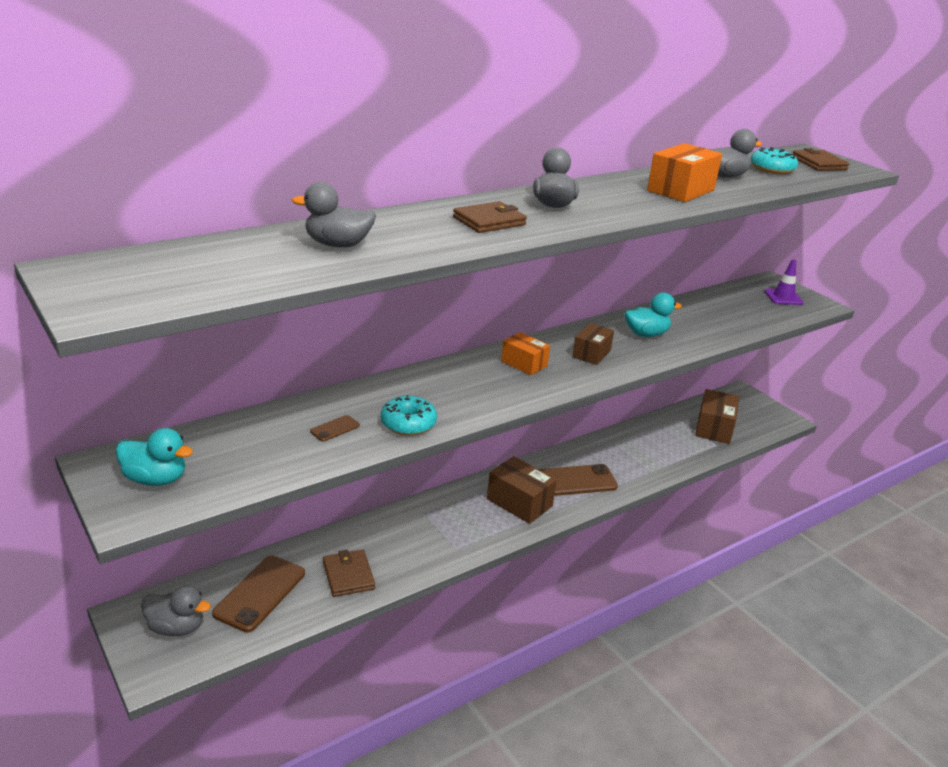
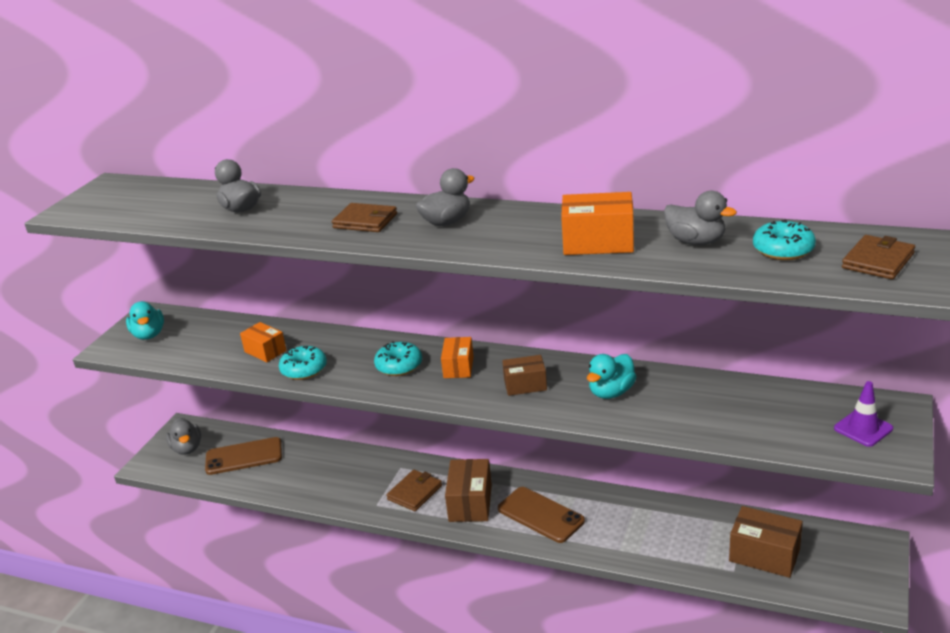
camera: 60 degrees right, 0 degrees up
brown phone [310,415,360,441] -> orange box [240,322,287,362]
brown wallet [323,549,375,597] -> brown wallet moved to [386,470,442,511]
turquoise duck [625,292,682,337] -> turquoise duck turned 90 degrees clockwise [587,354,637,399]
brown box [695,389,739,444] -> brown box turned 45 degrees clockwise [729,506,803,578]
none -> turquoise donut [374,341,422,376]

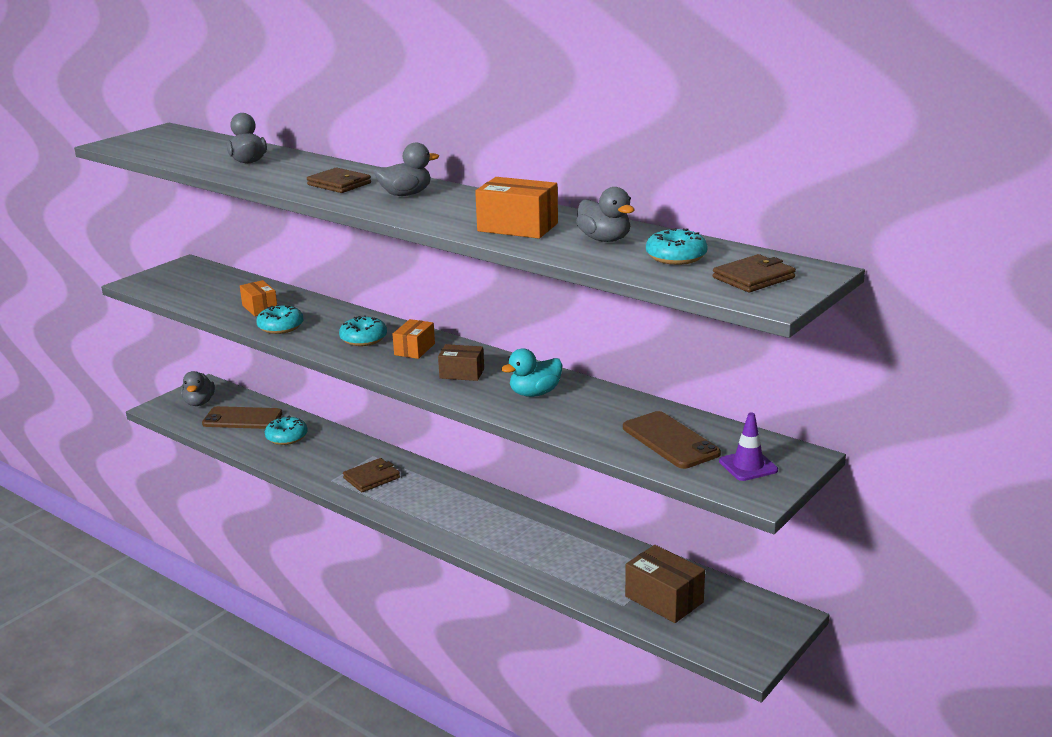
camera: 15 degrees right, 5 degrees down
turquoise duck [126,301,164,340] -> none
brown box [445,459,492,522] -> none
brown phone [498,487,585,543] -> brown phone moved to [623,411,721,469]
none -> turquoise donut [265,416,308,445]

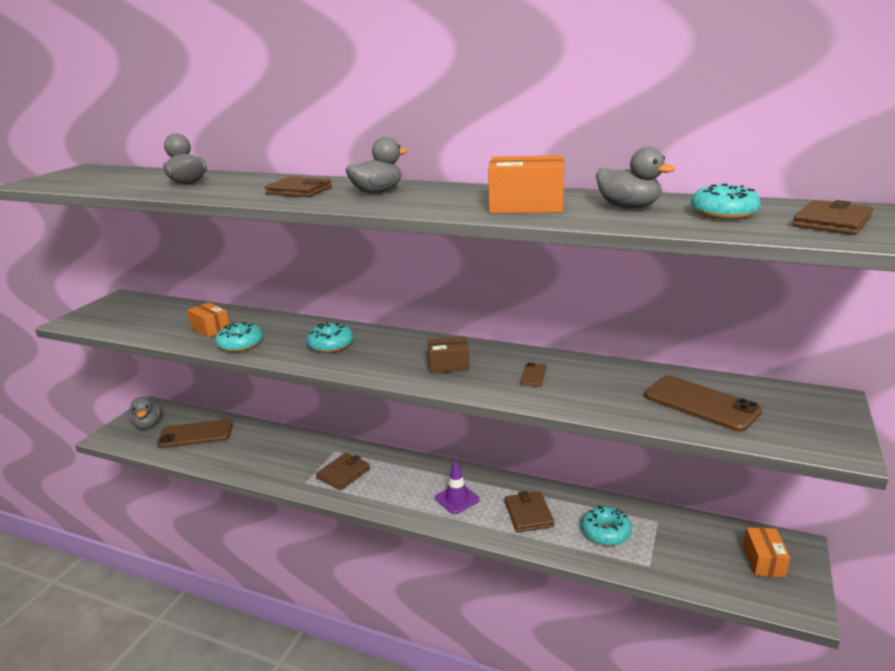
camera: 15 degrees left, 0 degrees up
turquoise donut [265,416,308,445] -> turquoise donut moved to [581,506,632,546]
orange box [393,319,435,359] -> orange box moved to [743,527,790,577]
turquoise duck [501,348,562,397] -> brown phone [520,362,547,386]
brown box [625,545,705,623] -> none
purple traffic cone [719,412,778,481] -> purple traffic cone moved to [435,461,480,514]
none -> brown wallet [505,491,554,533]

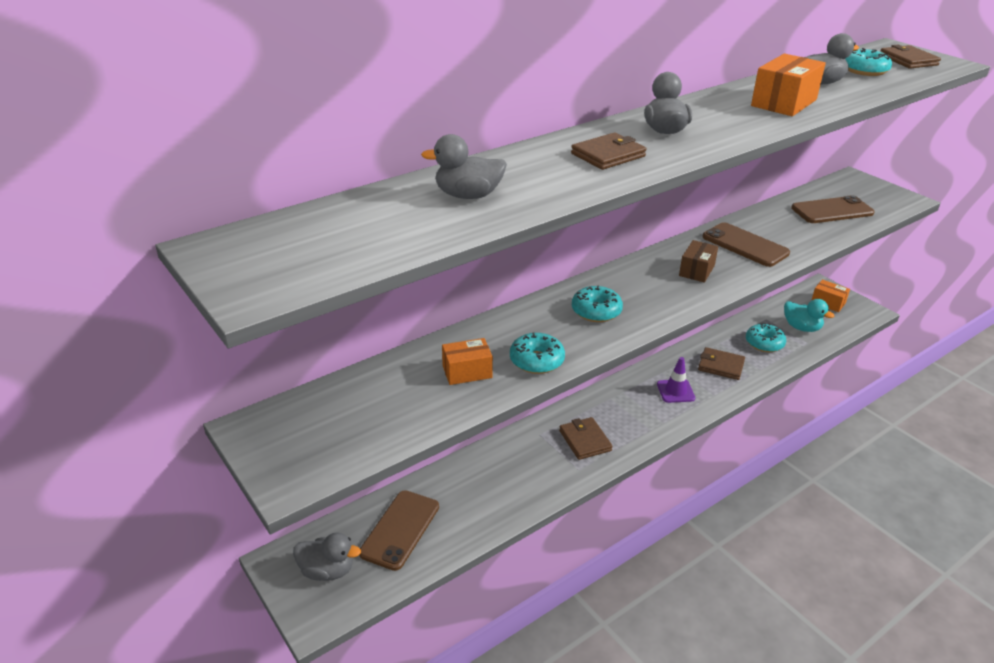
camera: 60 degrees left, 10 degrees up
brown phone [520,362,547,386] -> brown phone [702,222,790,267], size x2.20
none -> turquoise duck [784,299,834,332]

